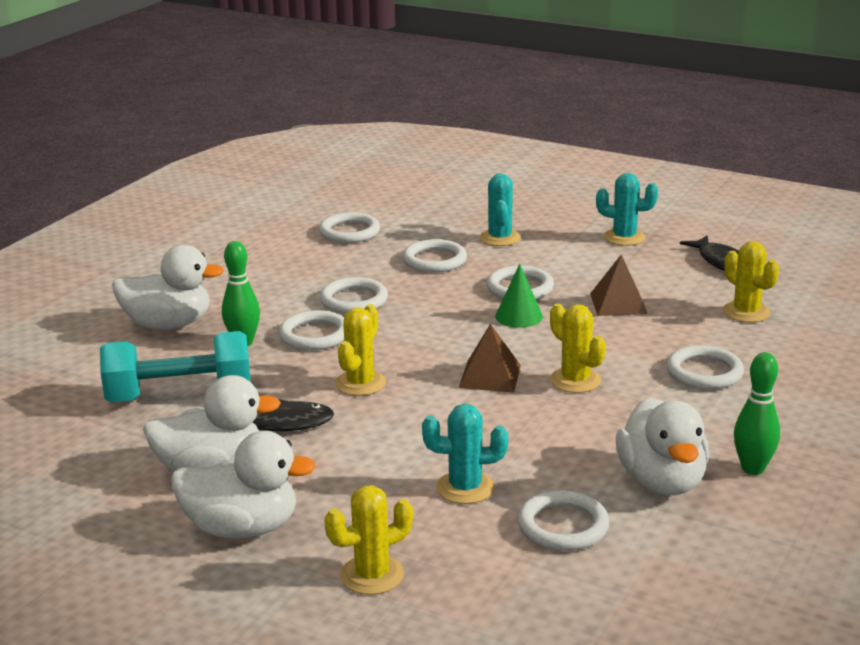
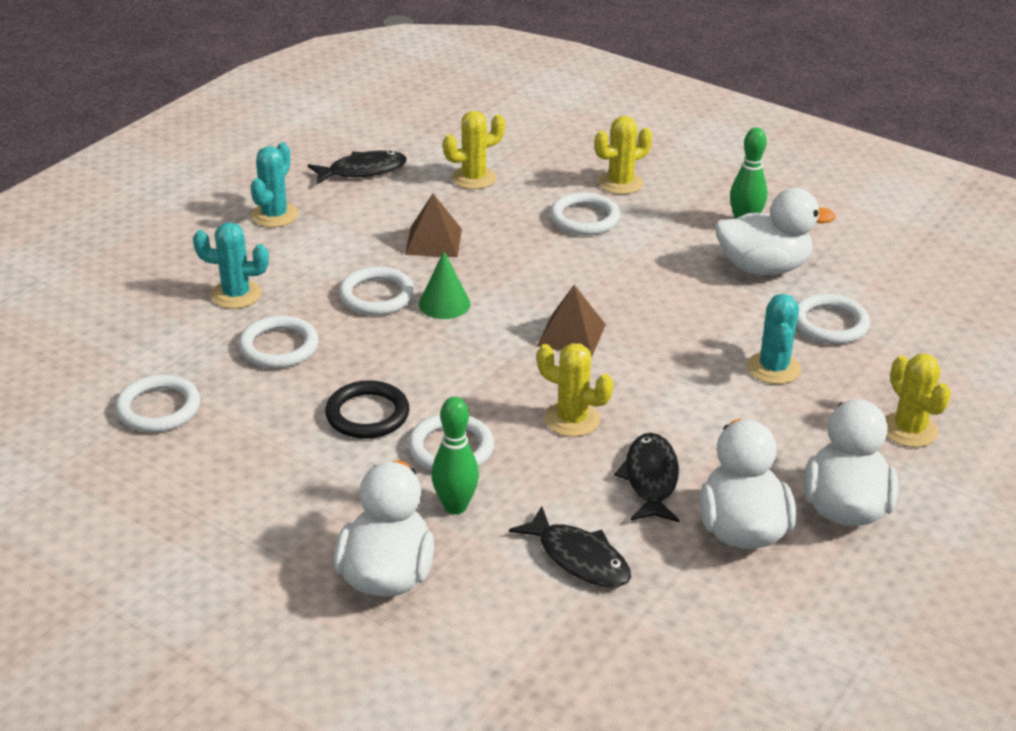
camera: 85 degrees left, 10 degrees up
turquoise dumbbell [100,331,251,402] -> black fish [509,506,631,587]
white ring [320,277,388,314] -> black ring [325,380,409,439]
yellow cactus [550,303,606,393] -> yellow cactus moved to [595,116,652,194]

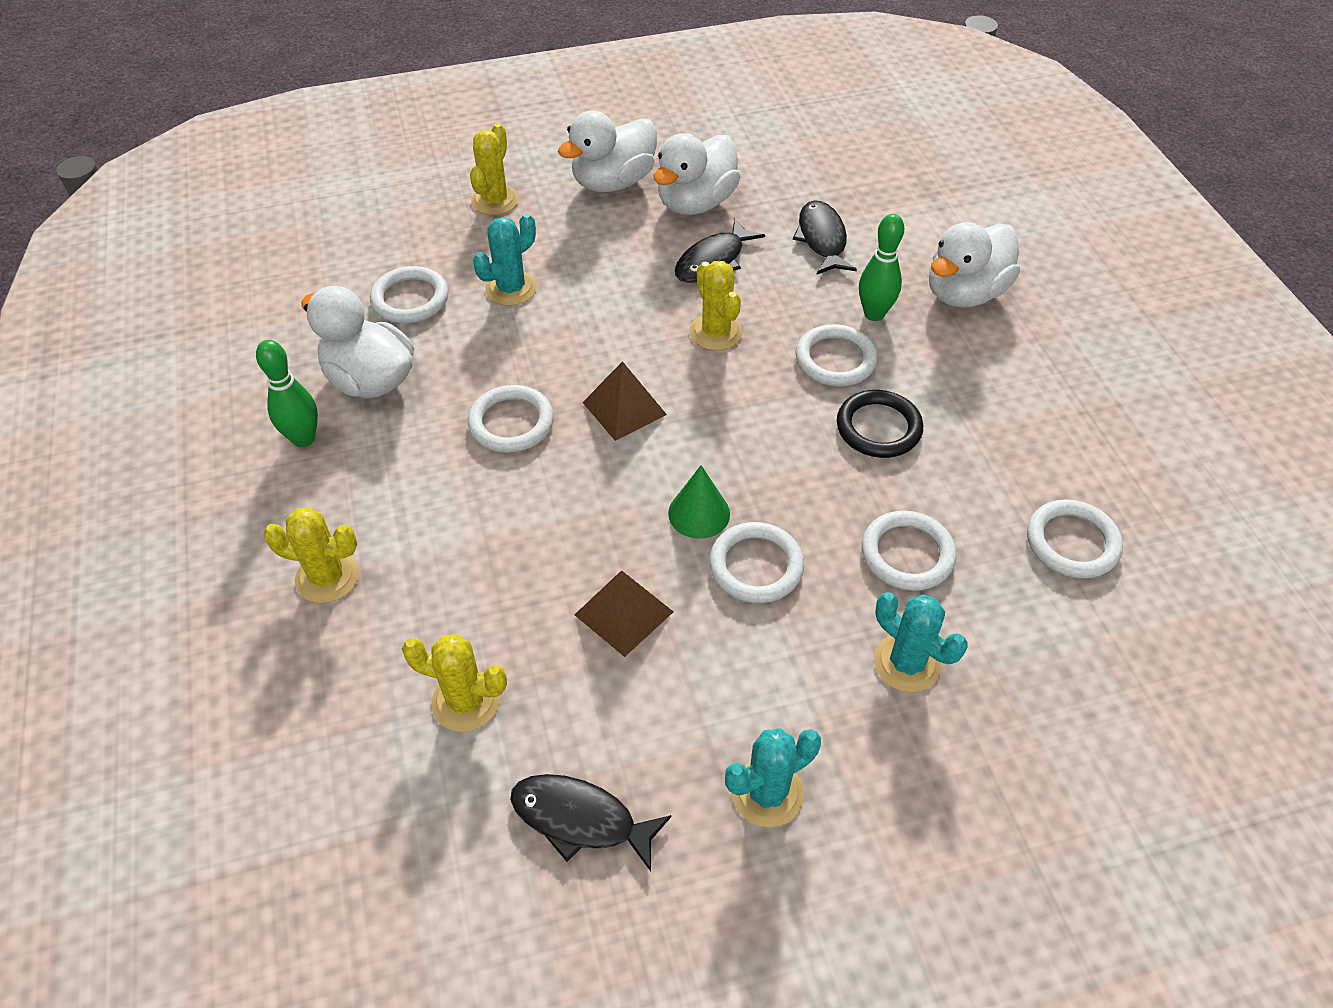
camera: 140 degrees left, 15 degrees up
white ring [550,192,620,235] -> white ring moved to [468,385,554,453]

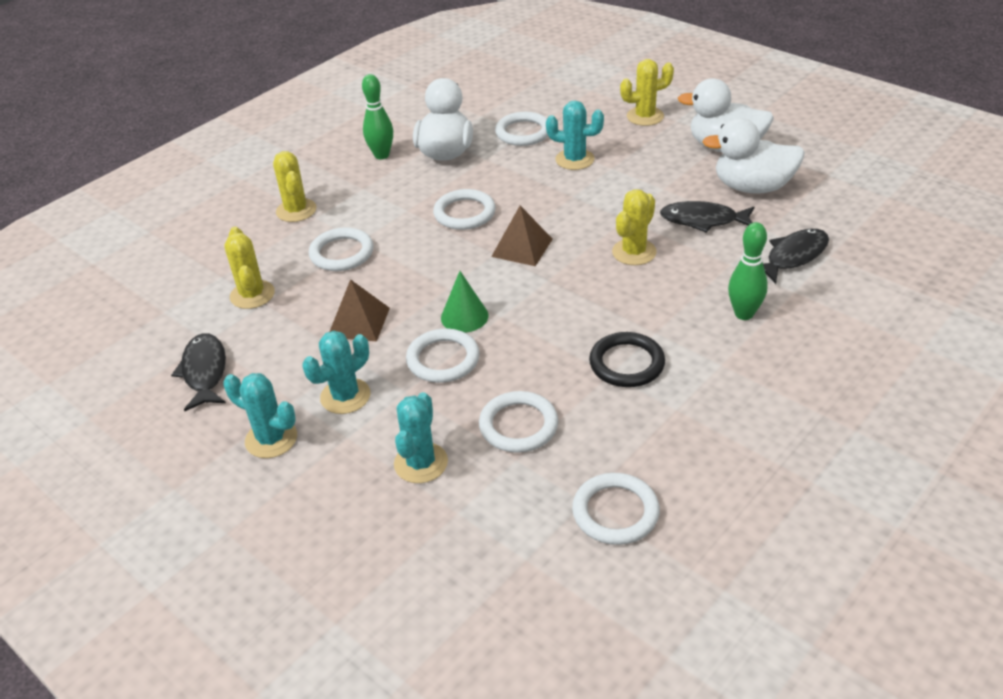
camera: 60 degrees right, 10 degrees down
white ring [795,324,878,386] -> white ring moved to [309,227,373,271]
white duck [929,222,1020,308] -> none
none -> turquoise cactus [302,331,370,414]

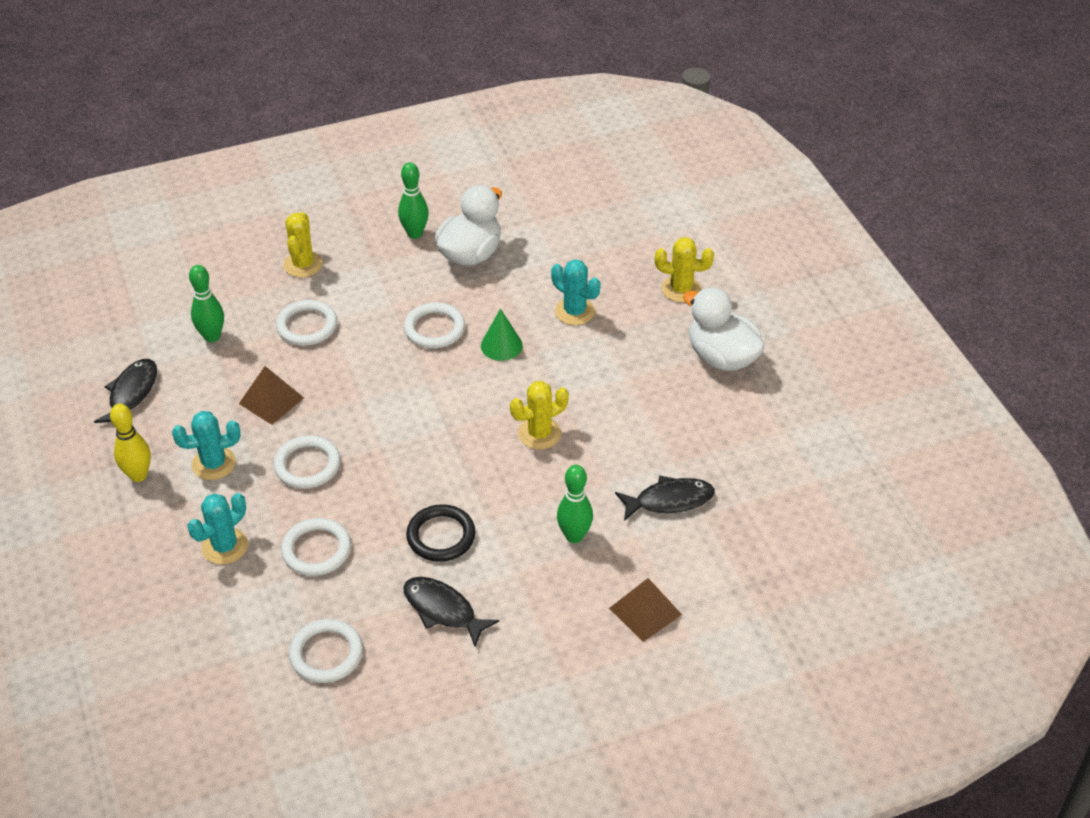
camera: 25 degrees right, 5 degrees up
turquoise cactus [223,373,297,458] -> yellow bowling pin [110,404,151,482]
yellow cactus [224,227,275,309] -> green bowling pin [189,265,224,342]
green cone [441,271,489,333] -> green cone moved to [481,308,523,361]
brown pyramid [491,205,552,266] -> brown pyramid moved to [609,578,682,642]
white ring [495,112,548,146] -> none
black fish [660,201,754,233] -> black fish moved to [403,577,499,647]
white duck [702,118,805,194] -> none

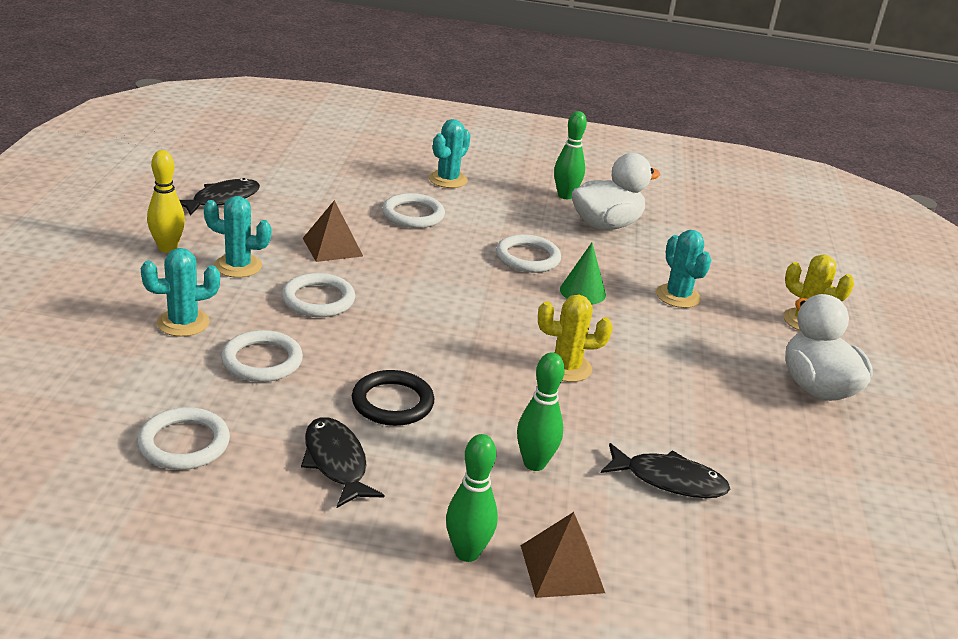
camera: 25 degrees right, 15 degrees down
green bowling pin [189,265,224,342] -> green bowling pin moved to [446,434,498,562]
yellow cactus [283,212,323,277] -> turquoise cactus [429,119,471,188]

